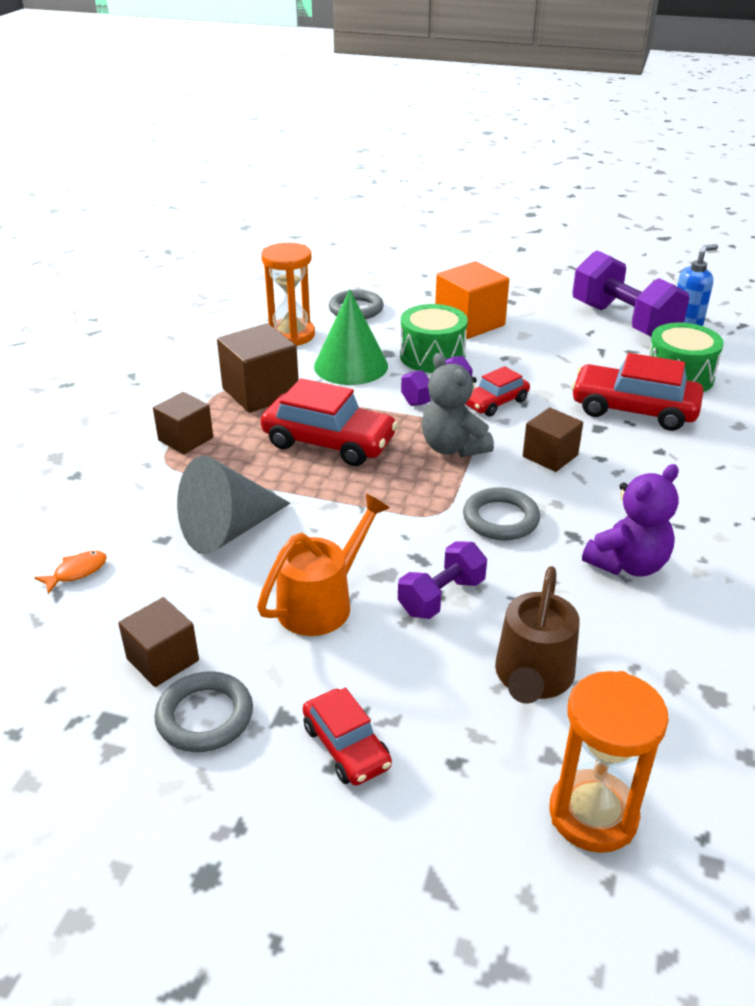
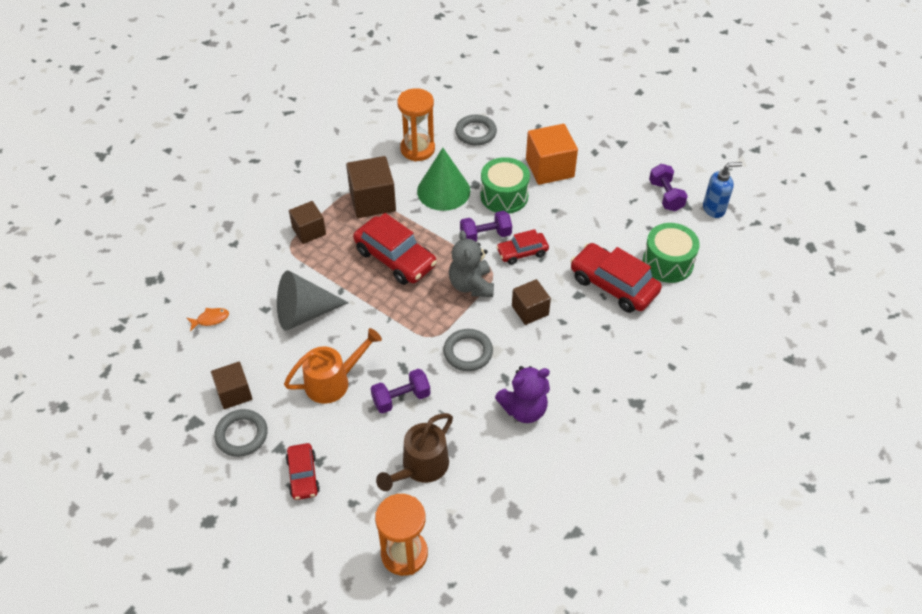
camera: 20 degrees right, 15 degrees up
purple dumbbell [572,250,690,337] -> purple dumbbell [649,164,688,211], size x0.55

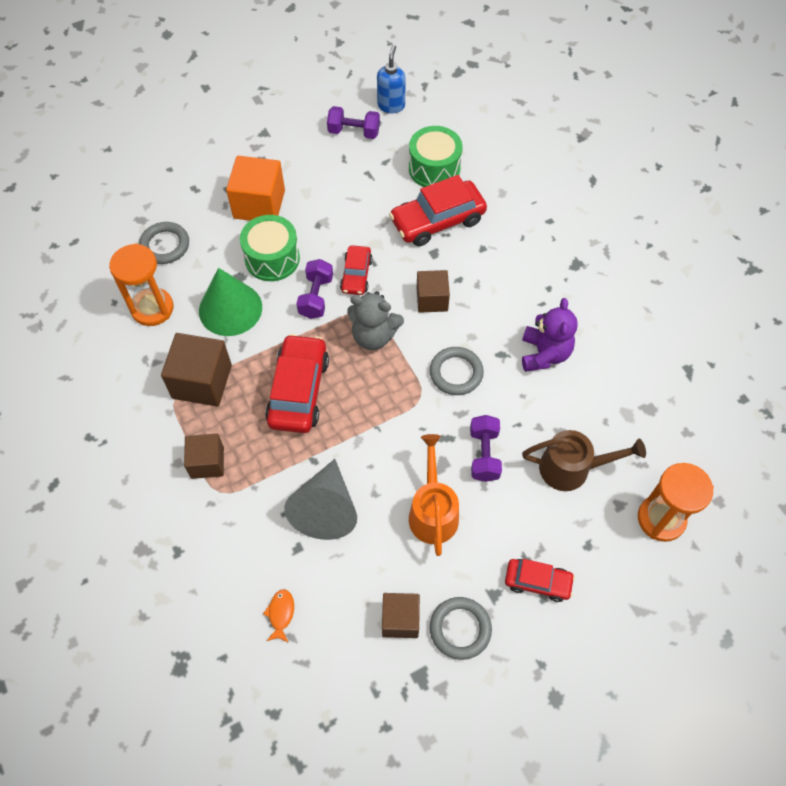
camera: 65 degrees left, 10 degrees up
red car [353,213,437,285] -> red car turned 60 degrees counterclockwise [265,334,329,433]
brown watering can [376,413,453,491] -> brown watering can turned 60 degrees counterclockwise [522,430,646,491]

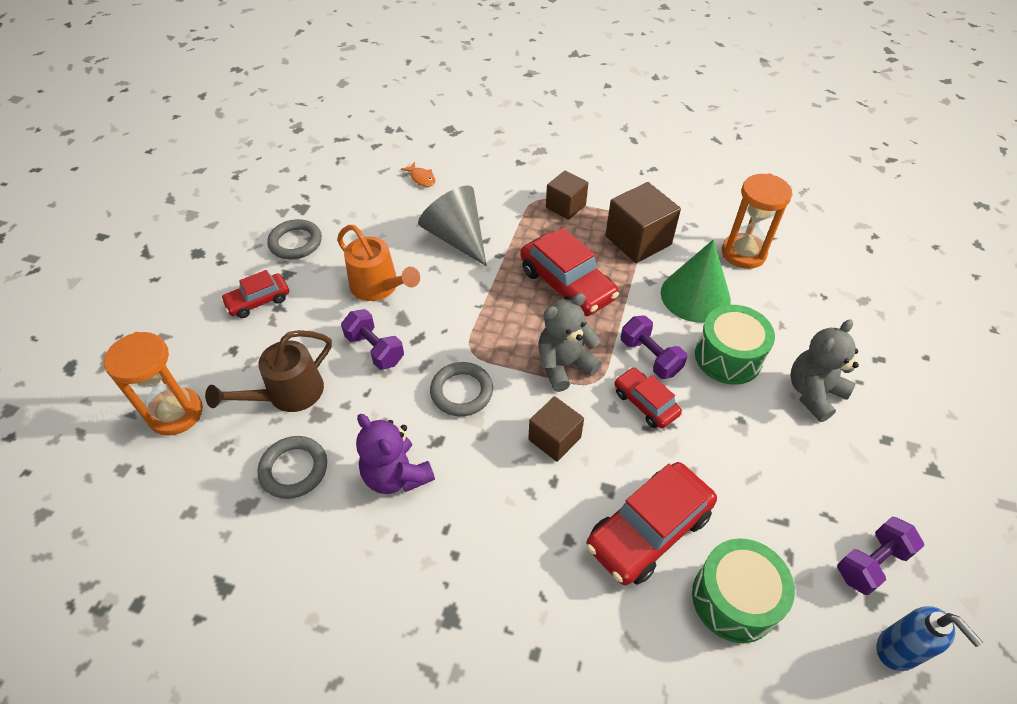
camera: 135 degrees right, 10 degrees down
grey ring [139,222,189,264] -> grey ring moved to [258,436,327,499]
orange cube [226,156,285,221] -> grey teddy bear [790,319,859,422]
brown cube [382,593,420,638] -> none
red car [389,175,487,246] -> red car turned 150 degrees counterclockwise [586,462,717,585]

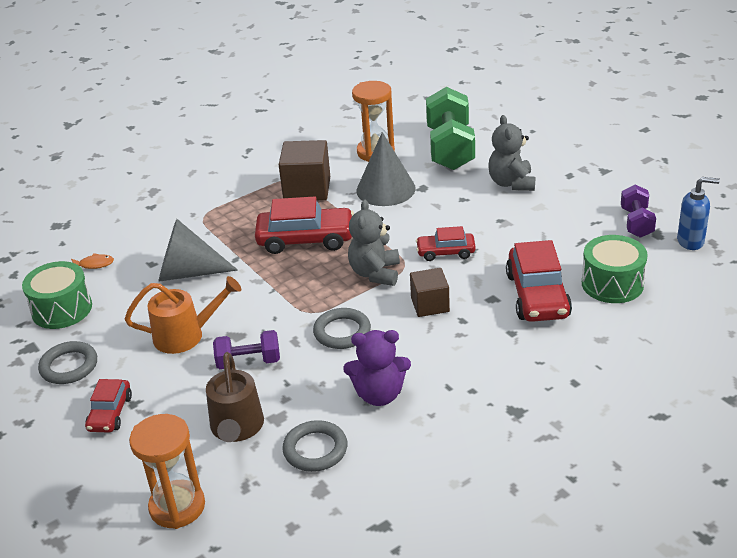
camera: 50 degrees left, 15 degrees down
brown cube [546,170,588,220] -> none
purple dumbbell [621,316,687,379] -> none
green cone [661,239,731,323] -> grey cone [356,132,416,206]
green drum [695,305,775,385] -> green drum moved to [22,261,92,329]
none -> green dumbbell [426,87,475,170]

